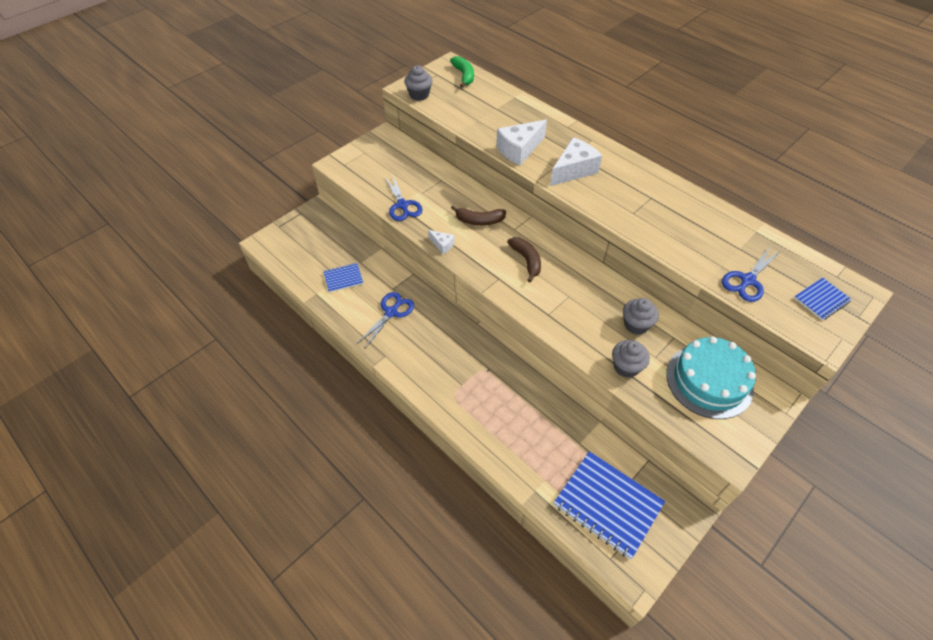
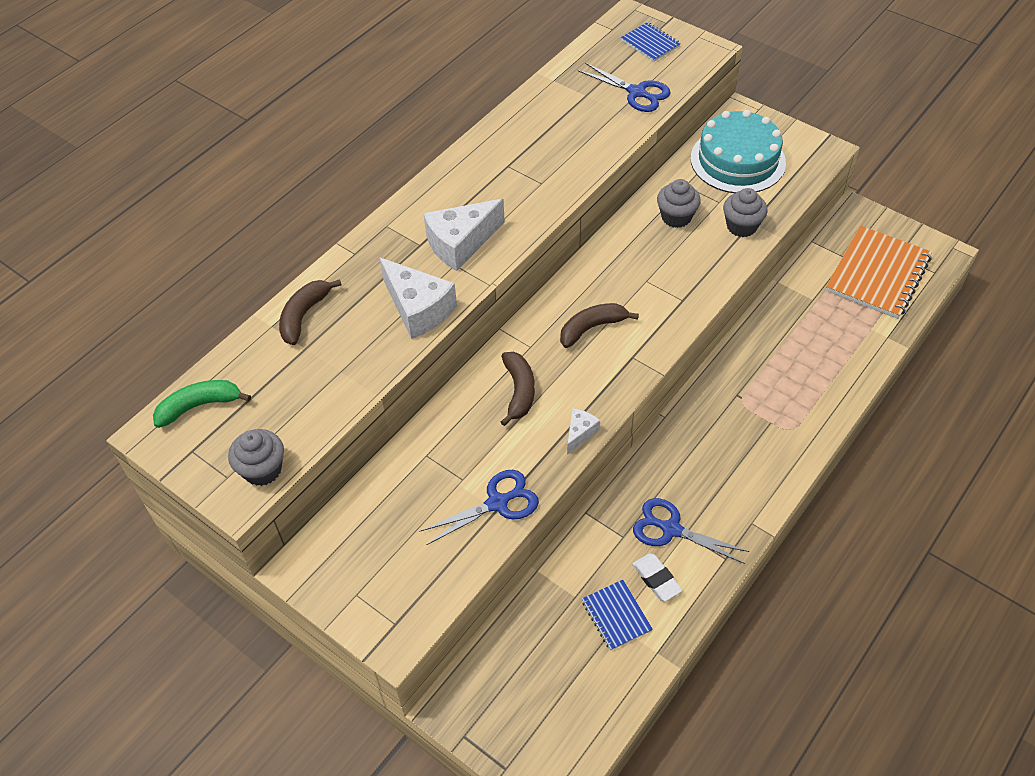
camera: 95 degrees left, 0 degrees up
white cheese [550,137,602,186] -> white cheese turned 75 degrees counterclockwise [424,199,505,271]
blue notebook [554,451,665,559] -> orange notebook [826,226,932,319]
none -> brown banana [279,279,342,345]
none -> white eraser [632,553,682,602]

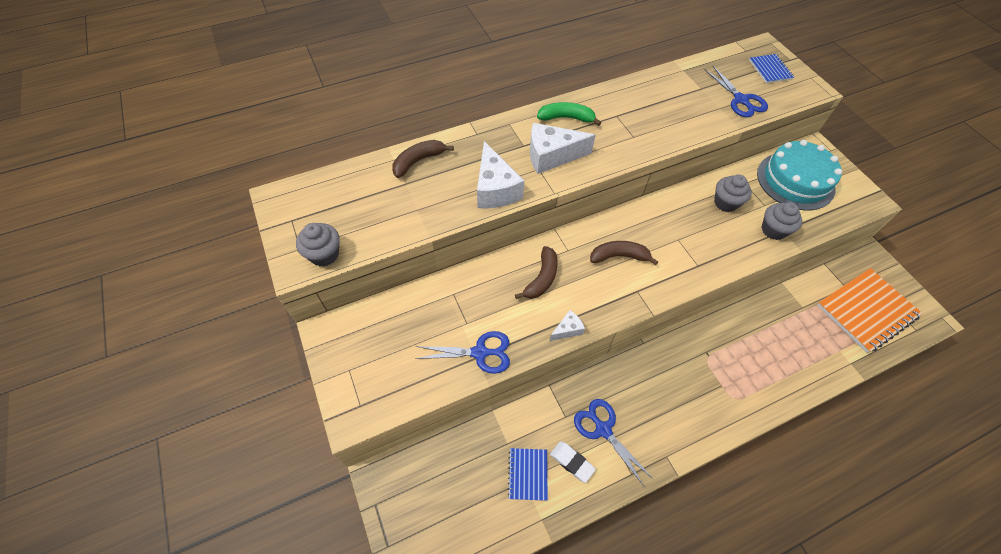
camera: 25 degrees right, 5 degrees up
green banana [153,380,251,428] -> green banana moved to [537,102,601,126]
white eraser [632,553,682,602] -> white eraser turned 45 degrees counterclockwise [550,441,596,483]

